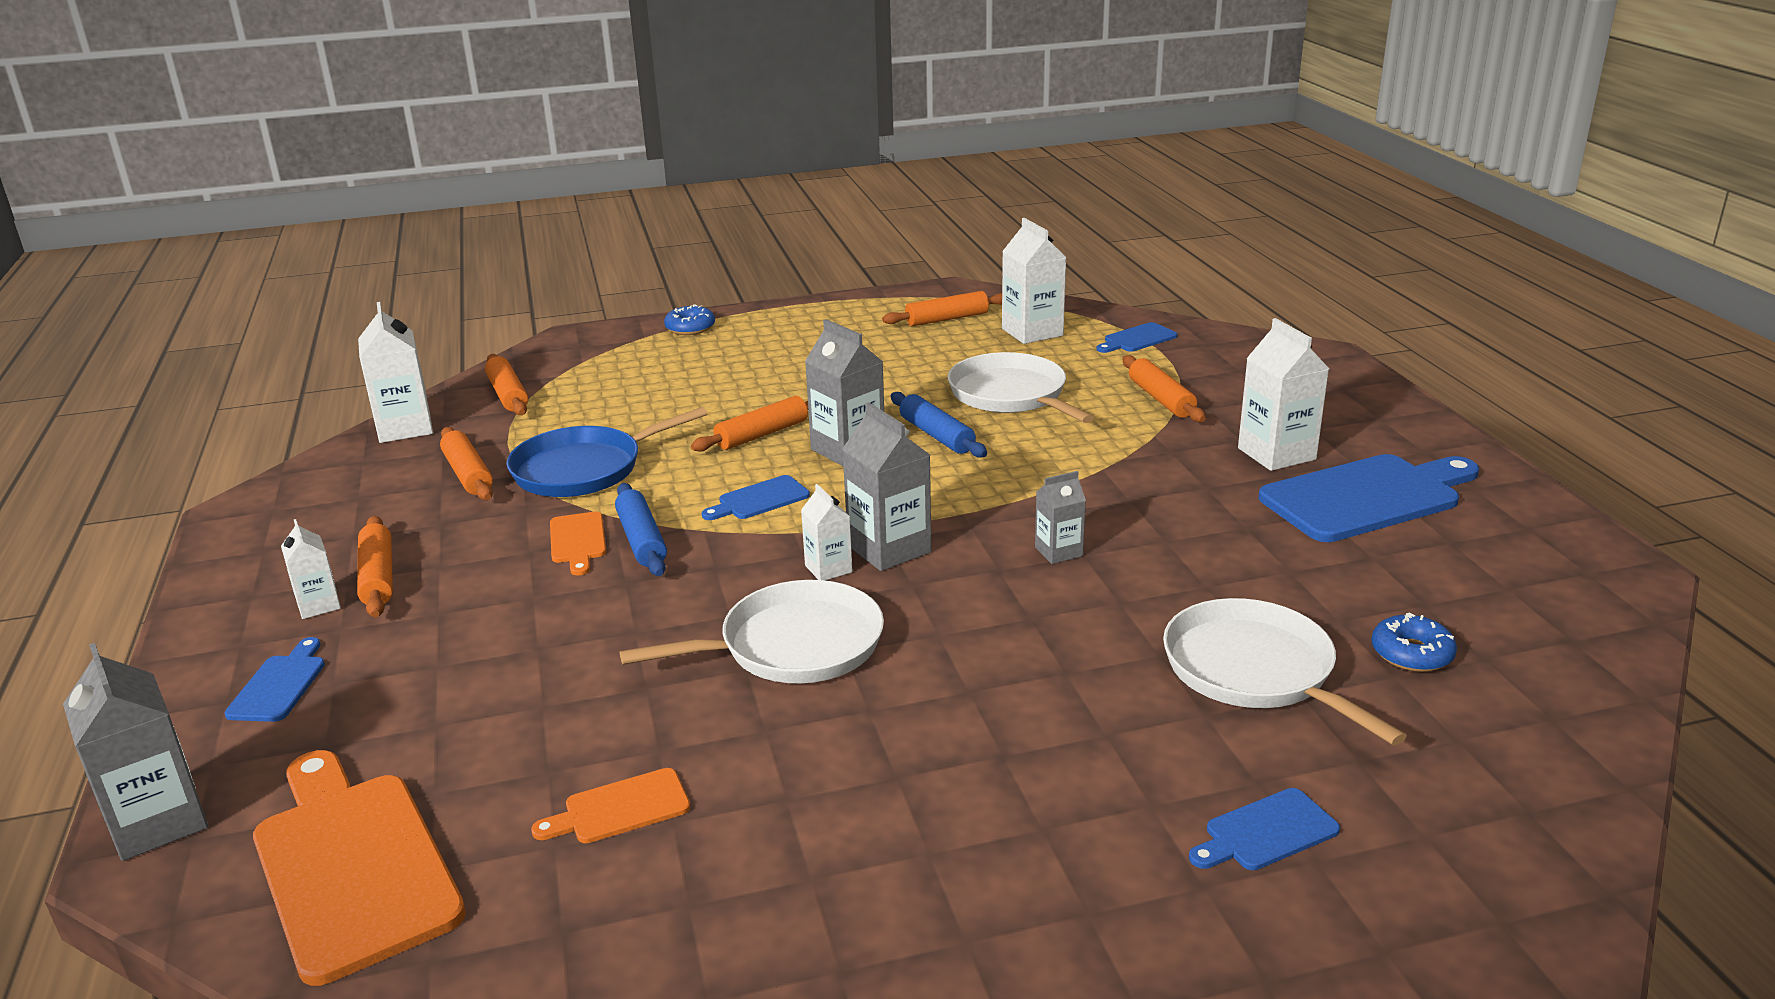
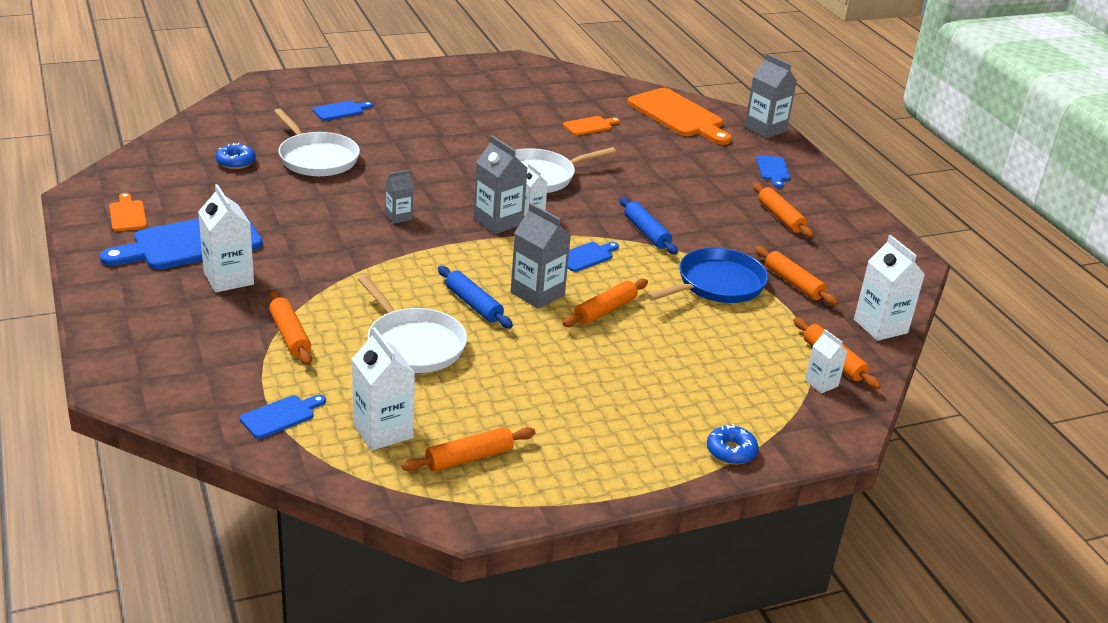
camera: 170 degrees right, 5 degrees up
white carton [281,519,341,619] -> white carton moved to [805,329,847,393]
orange cutting board [550,512,606,575] -> orange cutting board moved to [109,193,147,231]

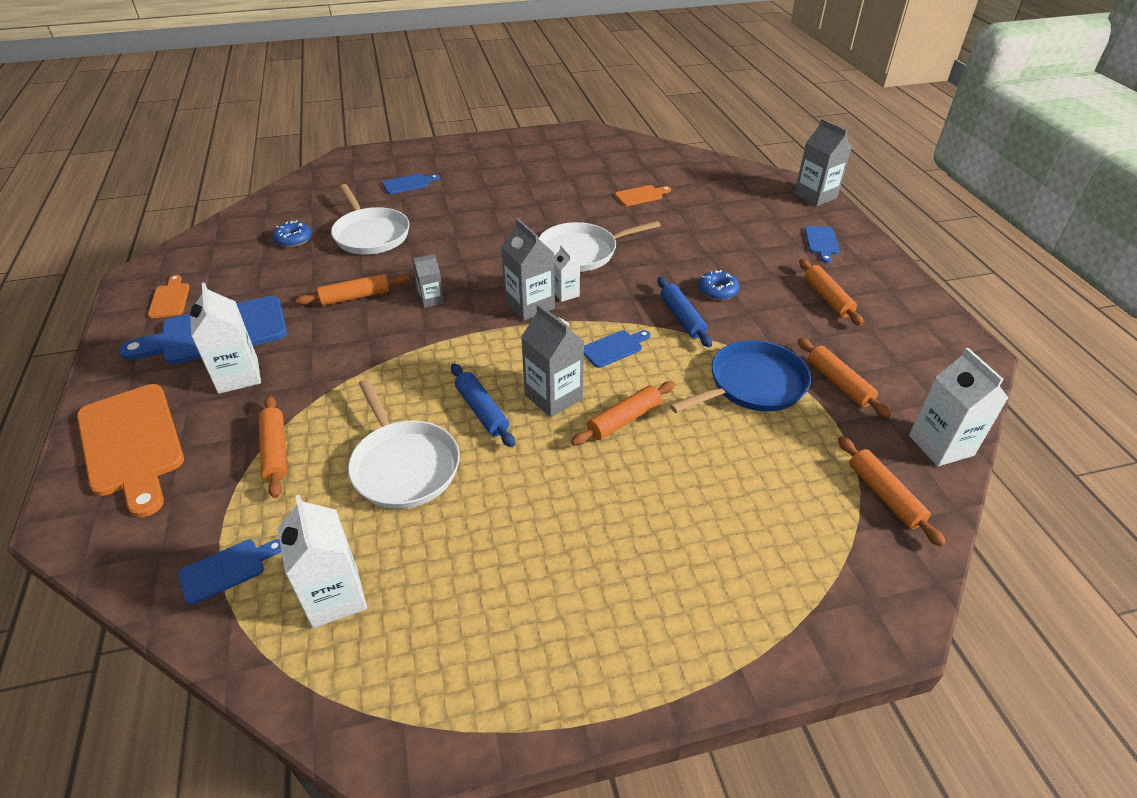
camera: 10 degrees right, 10 degrees up
orange rolling pin [402,427,535,471] -> orange rolling pin moved to [295,274,409,306]
orange cutting board [627,88,732,145] -> orange cutting board moved to [77,384,184,517]
blue donut [707,424,759,465] -> blue donut moved to [698,270,740,300]
white carton [805,329,847,393] -> none

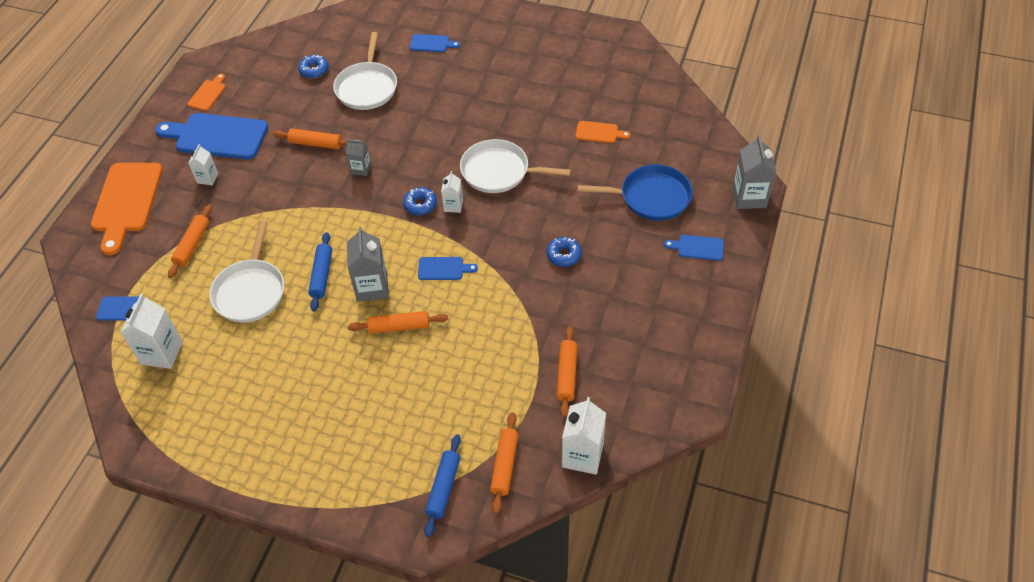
camera: 35 degrees right, 10 degrees up
white carton [190,282,261,394] -> white carton [189,144,218,185], size x0.58
grey carton [501,218,555,321] -> blue donut [403,187,437,215]
blue rolling pin [658,277,712,347] -> blue rolling pin moved to [424,434,461,537]
blue pan [670,340,811,413] -> blue pan moved to [578,164,693,221]
orange rolling pin [799,259,864,326] -> none
blue cutting board [804,226,839,263] -> blue cutting board turned 60 degrees clockwise [664,235,724,261]

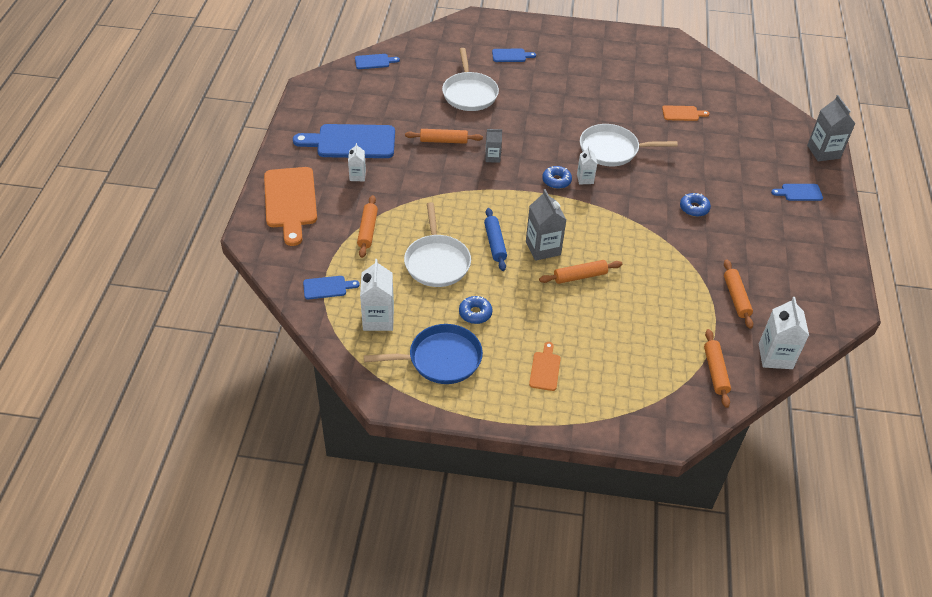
camera: 15 degrees left, 5 degrees down
orange cutting board [188,73,225,111] -> orange cutting board moved to [529,342,561,391]
blue donut [298,55,329,79] -> blue donut moved to [459,296,493,324]
blue cutting board [418,257,478,280] -> blue cutting board moved to [355,54,400,69]
blue rolling pin [424,434,461,537] -> none
blue pan [578,164,693,221] -> blue pan moved to [364,324,483,384]

